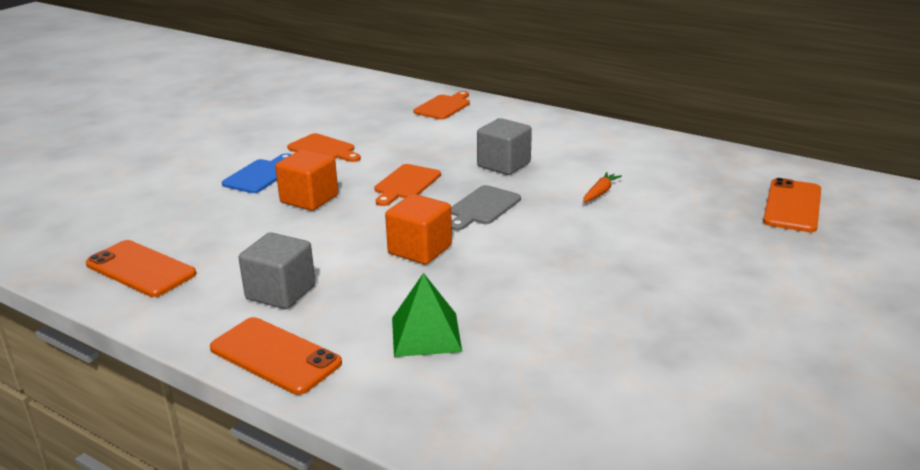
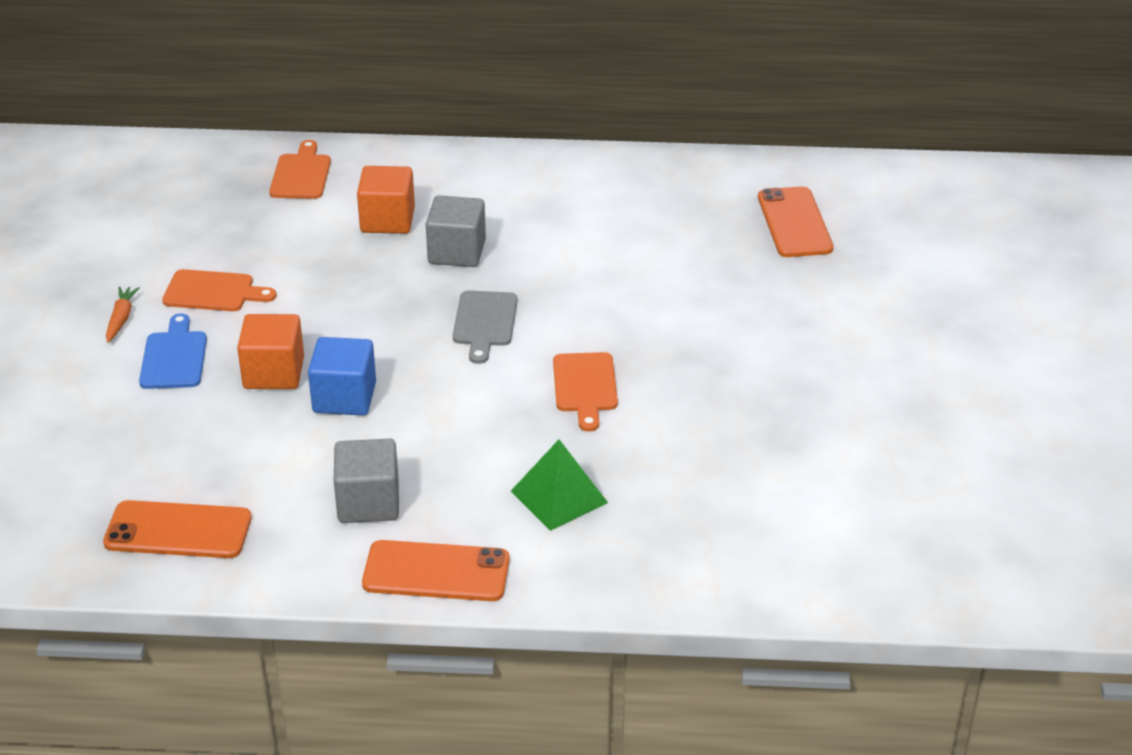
camera: 30 degrees left, 10 degrees up
orange cutting board [374,164,441,206] -> orange cutting board moved to [553,352,618,432]
orange cube [385,194,452,265] -> orange cube moved to [357,166,415,234]
orange carrot [583,172,622,203] -> orange carrot moved to [106,286,140,343]
none -> blue cube [308,337,376,416]

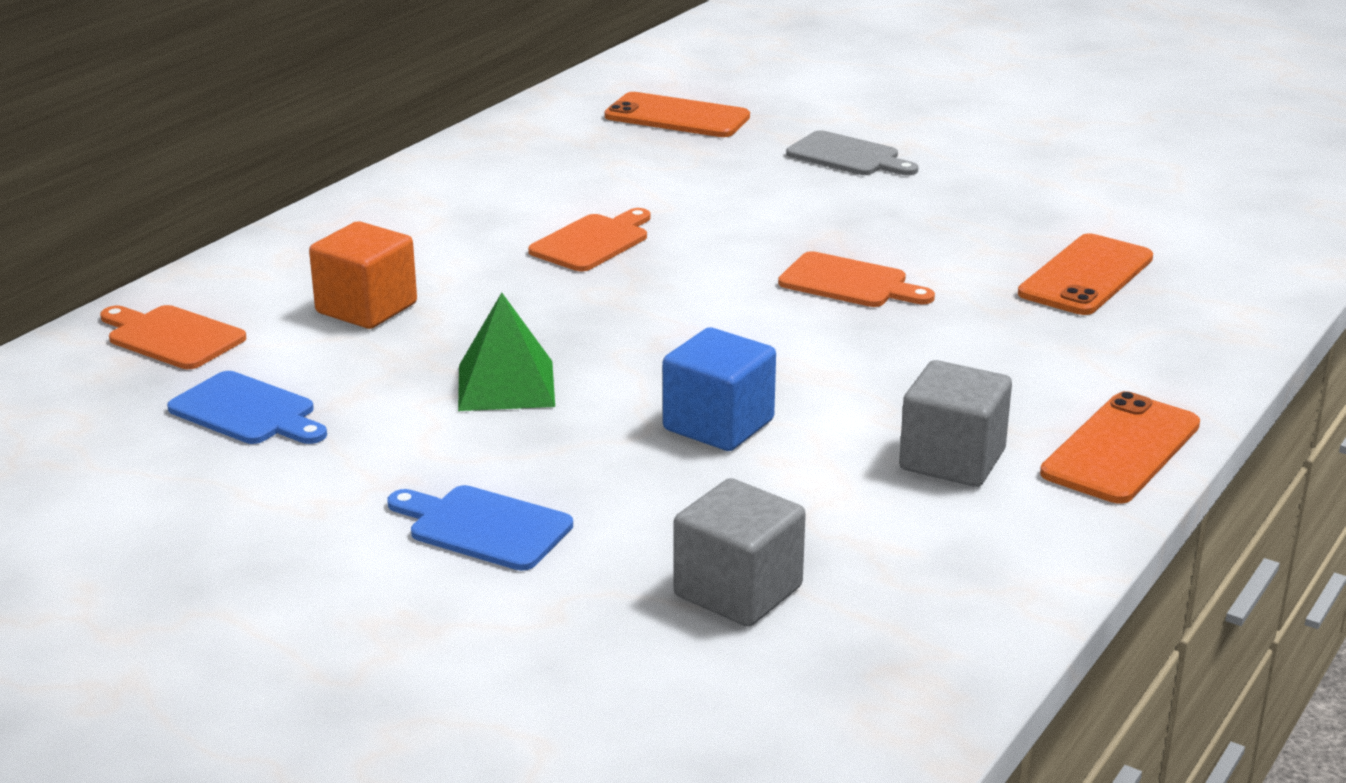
camera: 60 degrees left, 10 degrees down
orange phone [103,500,252,558] -> orange phone moved to [1018,233,1153,315]
orange carrot [106,286,140,343] -> none
orange cutting board [162,269,276,311] -> orange cutting board moved to [528,208,650,271]
orange cube [237,314,304,389] -> none
grey cube [426,195,486,267] -> grey cube moved to [674,478,806,627]
grey cutting board [453,291,517,364] -> grey cutting board moved to [786,130,918,175]
green pyramid [511,439,608,531] -> green pyramid moved to [458,293,555,411]
none -> blue cutting board [167,371,327,444]

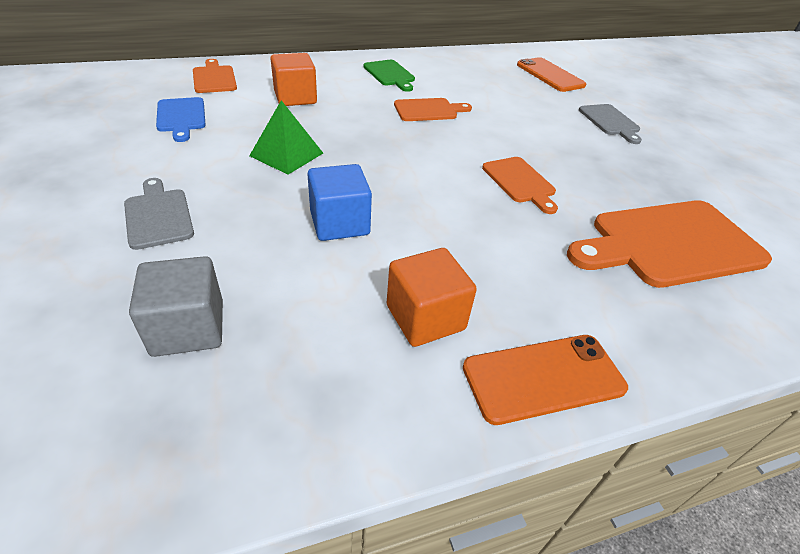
camera: 35 degrees right, 15 degrees up
blue cutting board [387,485,573,571] -> grey cutting board [124,178,194,250]
grey cube [899,360,1012,487] -> orange cube [387,248,477,347]
orange phone [1018,233,1153,315] -> orange cutting board [567,200,772,288]
none -> green cutting board [364,60,415,92]

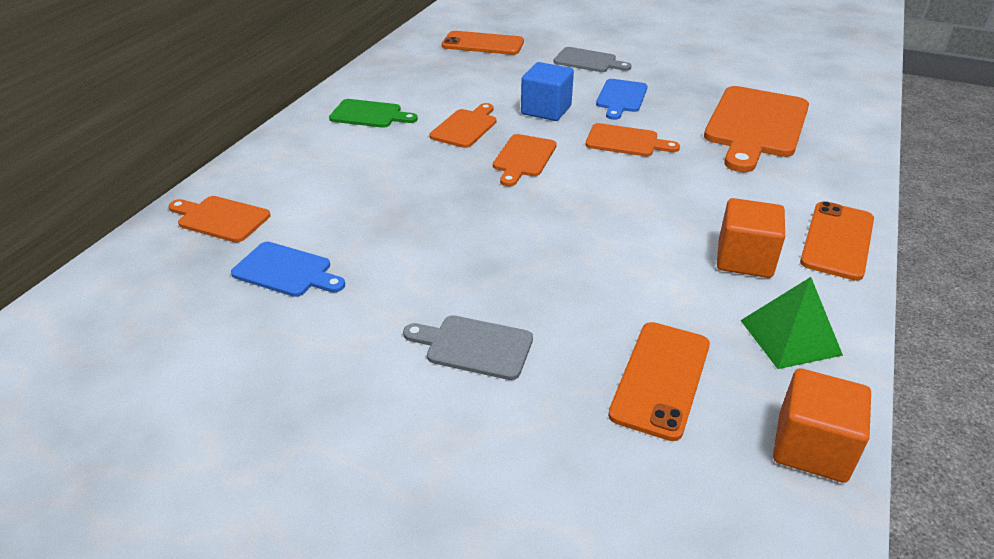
camera: 45 degrees left, 5 degrees down
grey cube [129,256,223,357] -> orange phone [608,322,710,441]
green pyramid [249,100,323,174] -> green pyramid moved to [740,277,843,369]
orange cube [270,53,317,106] -> orange cube moved to [773,368,871,483]
blue cube [308,164,372,241] -> blue cube moved to [521,62,574,121]
none -> orange cutting board [493,134,557,186]
none -> blue cutting board [596,79,648,120]

